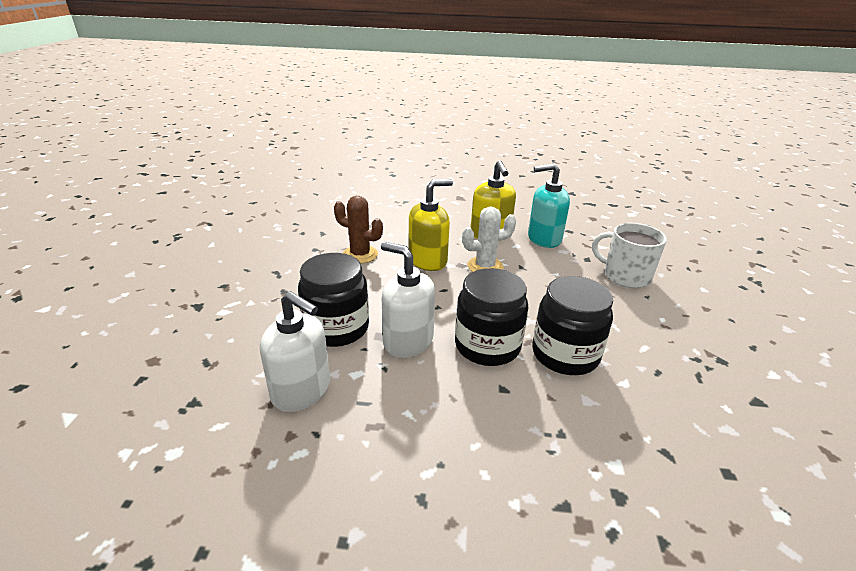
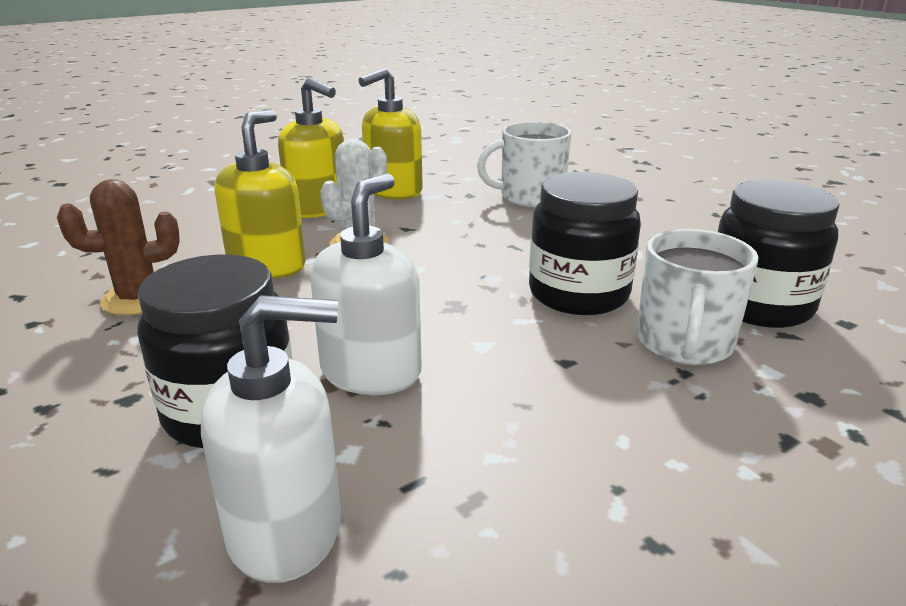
camera: 40 degrees left, 5 degrees down
white soap dispenser [381,242,435,358] -> white soap dispenser turned 120 degrees clockwise [310,173,422,395]
black jar [455,268,529,366] -> black jar moved to [718,180,840,328]
turquoise soap dispenser [528,163,570,248] -> yellow soap dispenser [359,68,423,200]
none -> white mug [637,229,758,365]

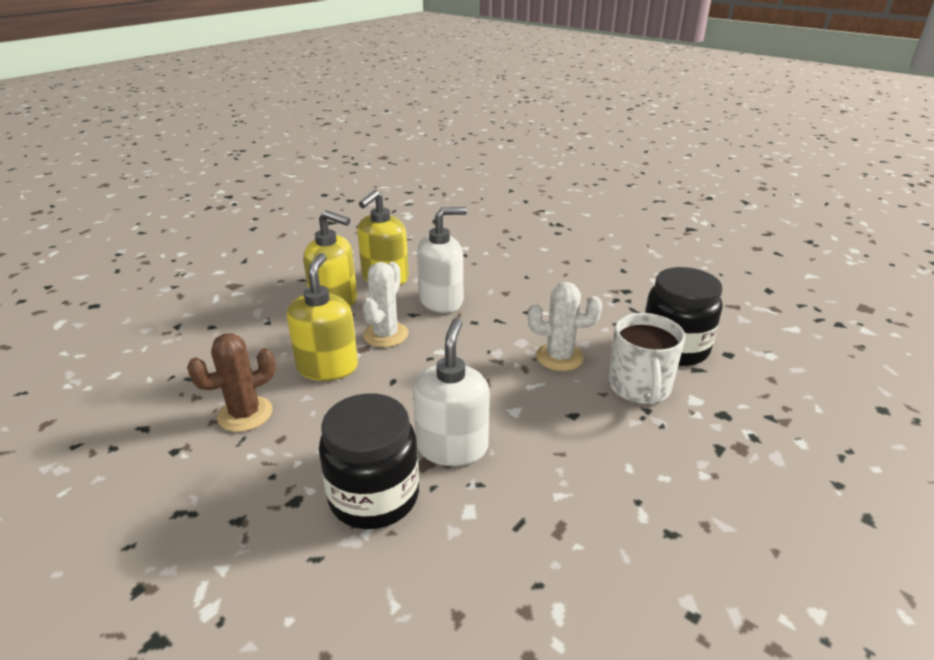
camera: 15 degrees left, 5 degrees up
white soap dispenser [201,295,341,583] -> white soap dispenser moved to [417,207,467,313]
white mug [477,121,572,207] -> none
black jar [529,172,641,315] -> white cactus [528,282,602,371]

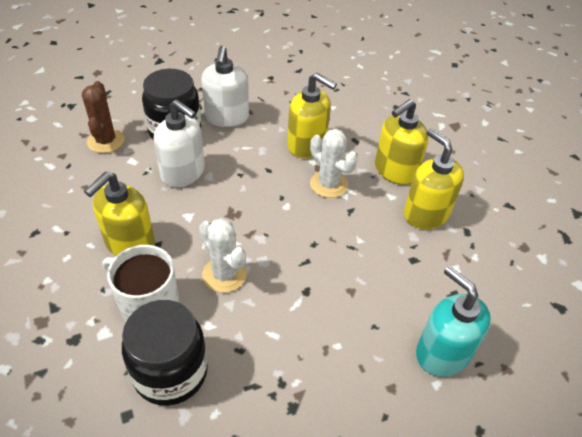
camera: 115 degrees right, 15 degrees up
brown cactus [187,333,276,432] -> brown cactus moved to [82,81,124,153]
white soap dispenser [417,207,467,313] -> white soap dispenser moved to [201,45,249,127]
white cactus [528,282,602,371] -> white cactus turned 75 degrees counterclockwise [199,218,247,293]
none -> yellow soap dispenser [84,172,155,256]
none -> turquoise soap dispenser [416,266,491,377]

